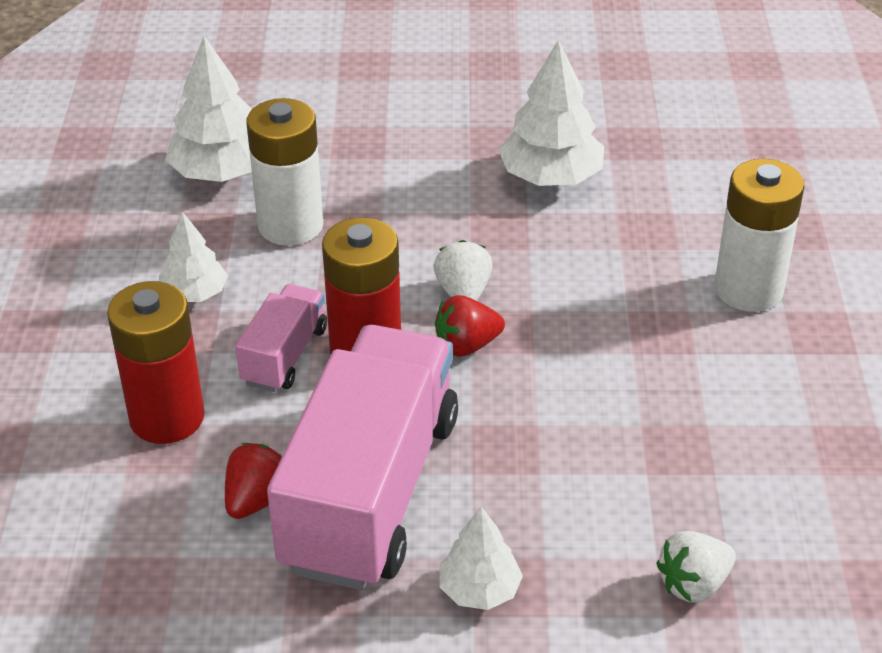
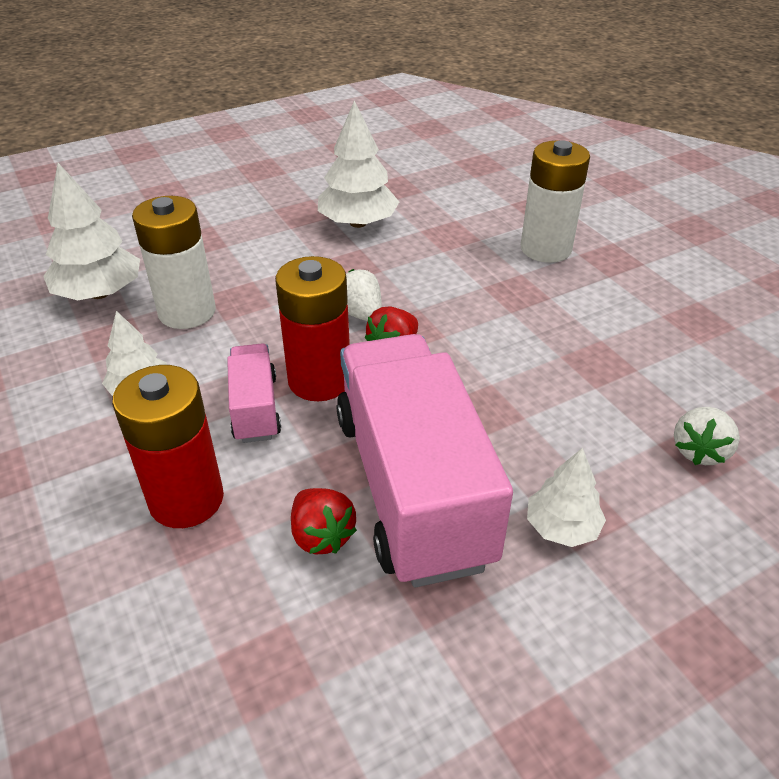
camera: 30 degrees left, 0 degrees up
red strawberry [225,443,282,519] -> red strawberry turned 150 degrees clockwise [291,488,357,554]

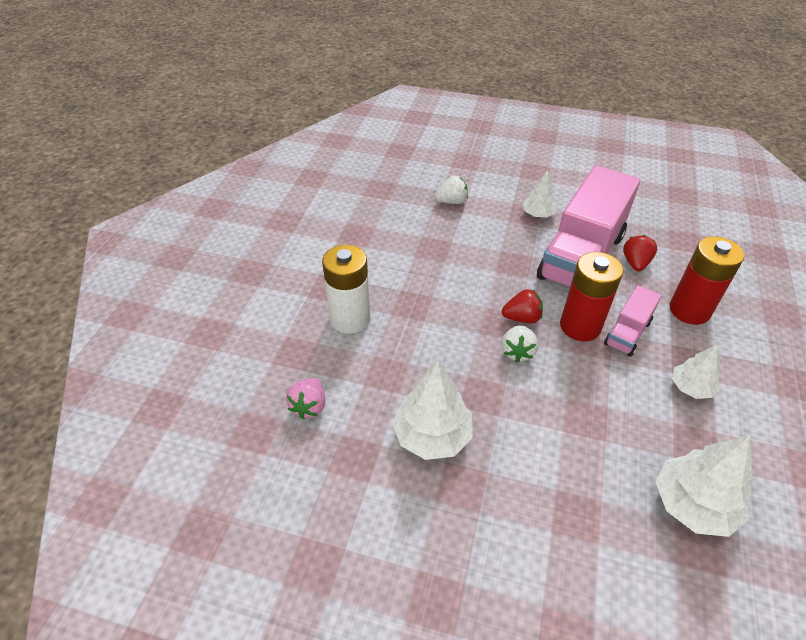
camera: 135 degrees left, 5 degrees up
white battery [132,196,216,329] -> none
none -> pink strawberry [286,378,325,419]

